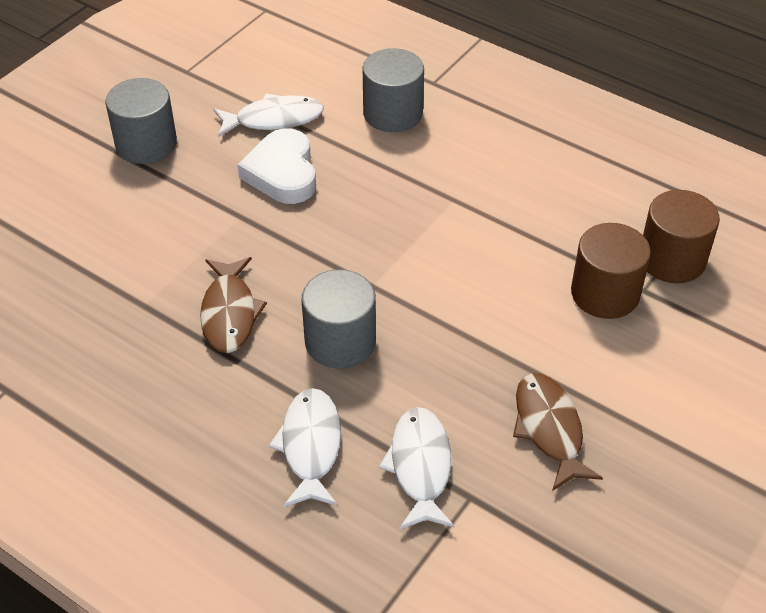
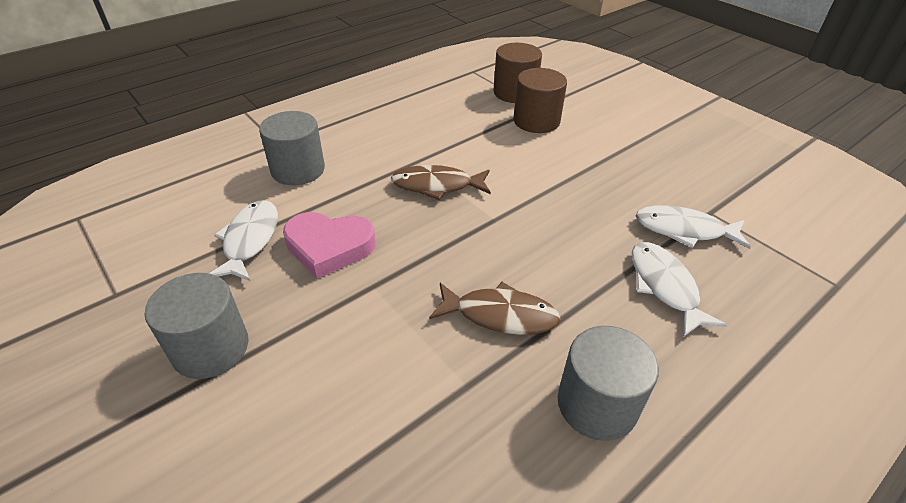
camera: 75 degrees left, 5 degrees down
white heart [237,128,316,204] -> pink heart [283,212,375,279]
white fish [269,388,341,507] -> white fish turned 60 degrees clockwise [632,242,727,337]
grey cylinder [301,270,376,369] -> grey cylinder moved to [558,326,659,441]
brown fish [513,373,603,491] -> brown fish moved to [391,165,491,200]

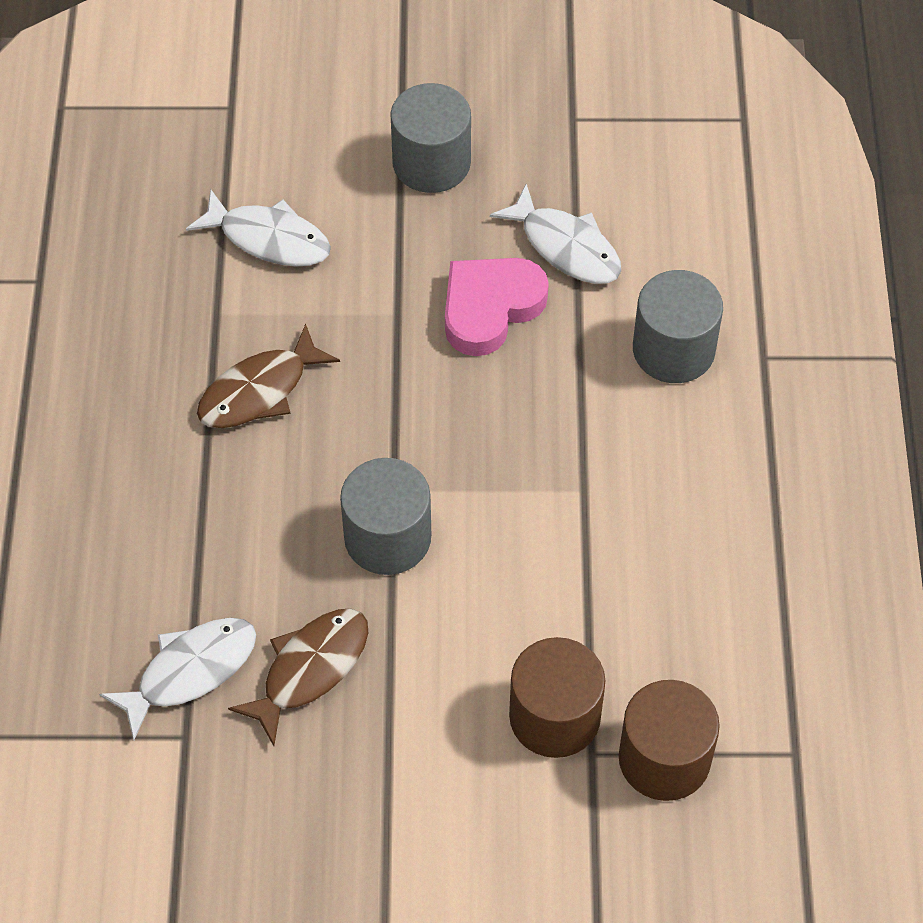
camera: 130 degrees right, 15 degrees up
brown fish [391,165,491,200] -> brown fish moved to [228,608,368,746]
grey cylinder [558,326,659,441] -> grey cylinder moved to [340,458,431,575]
white fish [632,242,727,337] -> white fish moved to [186,190,331,267]

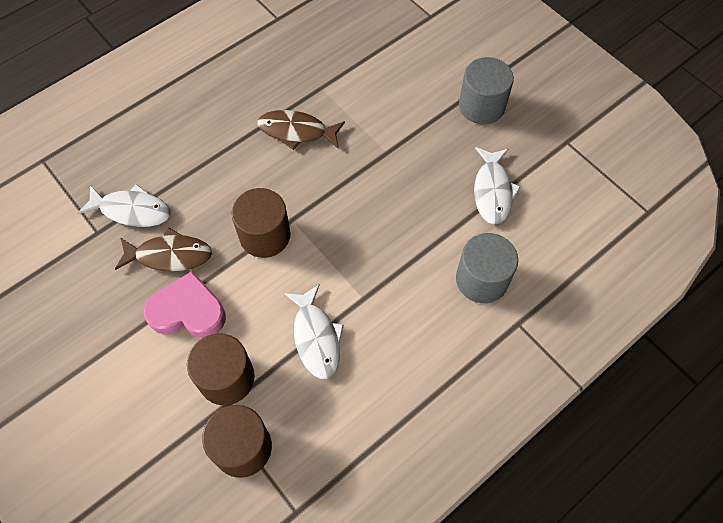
camera: 50 degrees right, 5 degrees up
white fish [186,190,331,267] -> white fish moved to [284,284,344,379]
grey cylinder [340,458,431,575] -> brown cylinder [232,188,291,258]
pink heart [445,258,549,356] -> pink heart moved to [144,271,226,338]

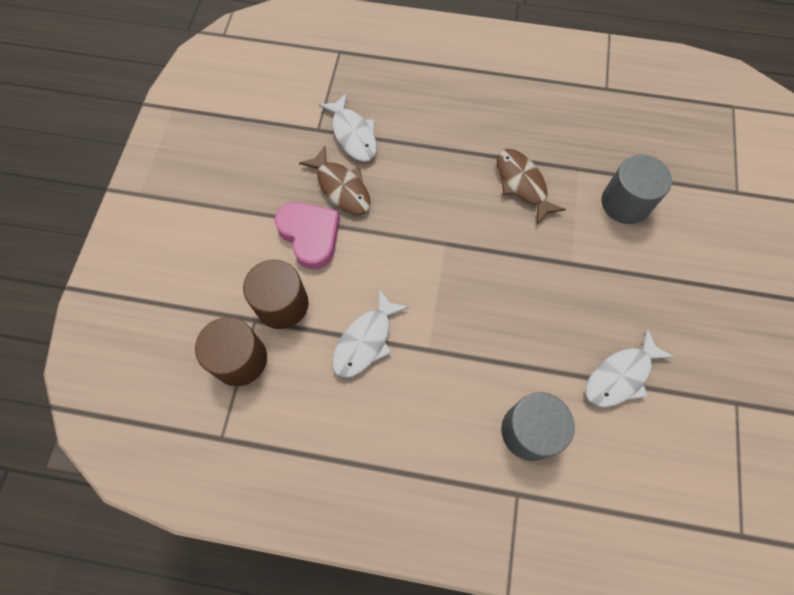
camera: 50 degrees right, 5 degrees up
brown cylinder [232,188,291,258] -> none
grey cylinder [459,57,514,124] -> grey cylinder moved to [602,155,672,224]

